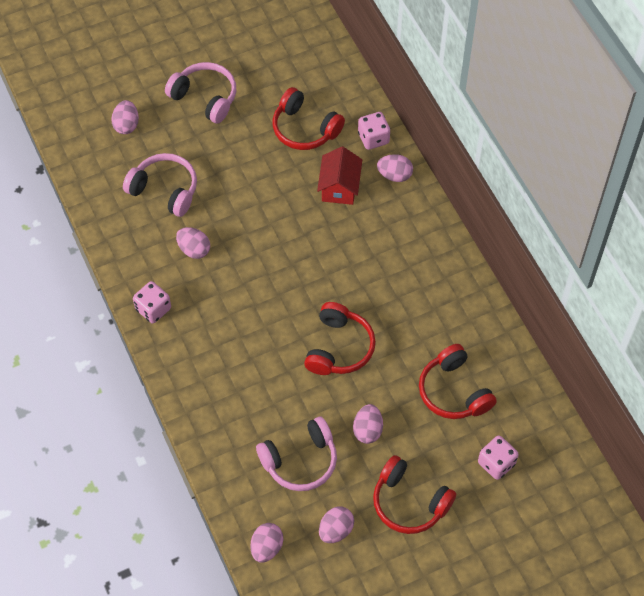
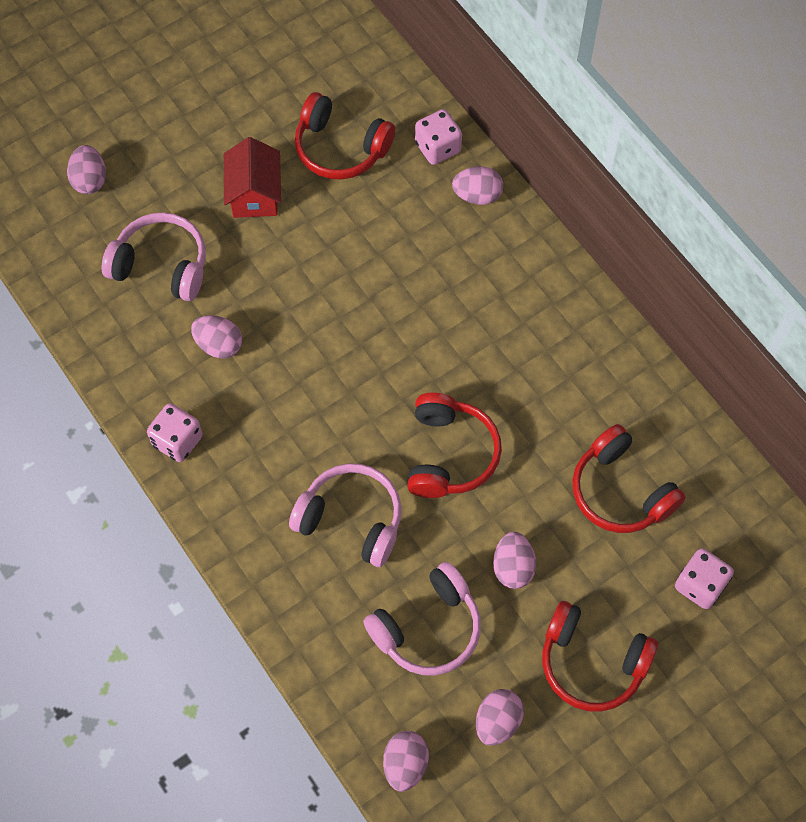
camera: 10 degrees left, 5 degrees up
pink headphones [165,62,236,124] -> pink headphones moved to [289,463,401,567]
red house [317,147,362,205] -> red house moved to [224,137,281,218]

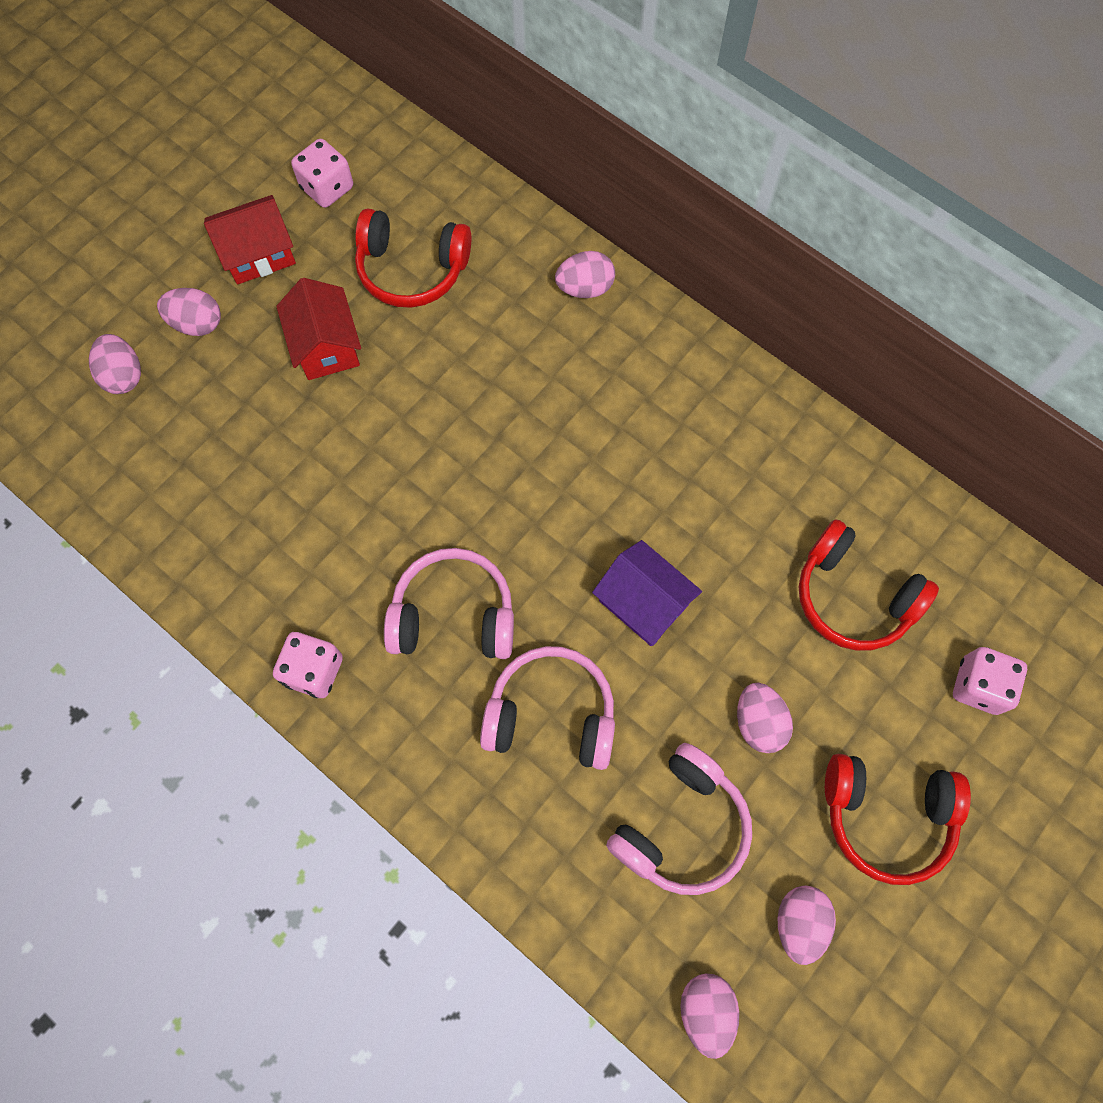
camera: 15 degrees left, 5 degrees up
pink headphones [102,213,206,301] -> pink headphones moved to [384,548,514,659]
pink egg [191,315,242,358] -> pink egg moved to [157,288,221,336]
red headphones [407,393,502,498] -> purple house [592,540,702,646]
pink dice [415,109,462,165] -> pink dice moved to [291,139,353,208]
none -> red house [204,195,296,284]

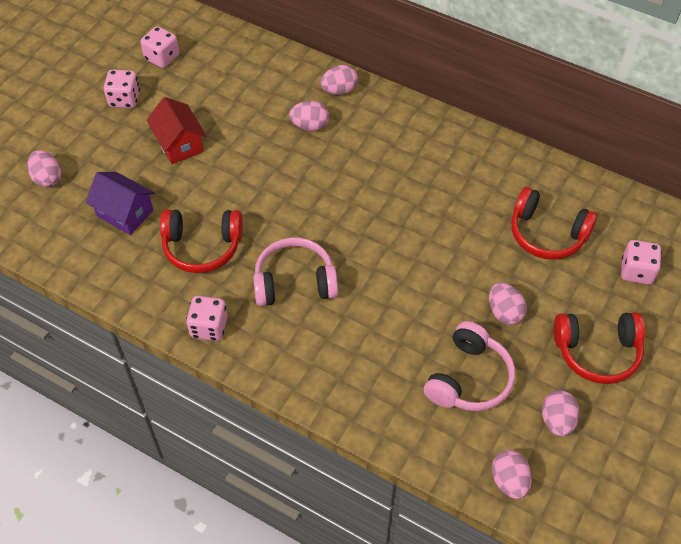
camera: 10 degrees left, 15 degrees down
pink egg [157,288,221,336] -> pink egg moved to [289,101,329,131]
red house [204,195,296,284] -> pink dice [104,69,140,108]
red headphones [355,209,471,308] -> red headphones moved to [160,209,243,273]
pink headphones [480,646,615,770] -> none
purple house [592,540,702,646] -> purple house moved to [86,172,155,235]

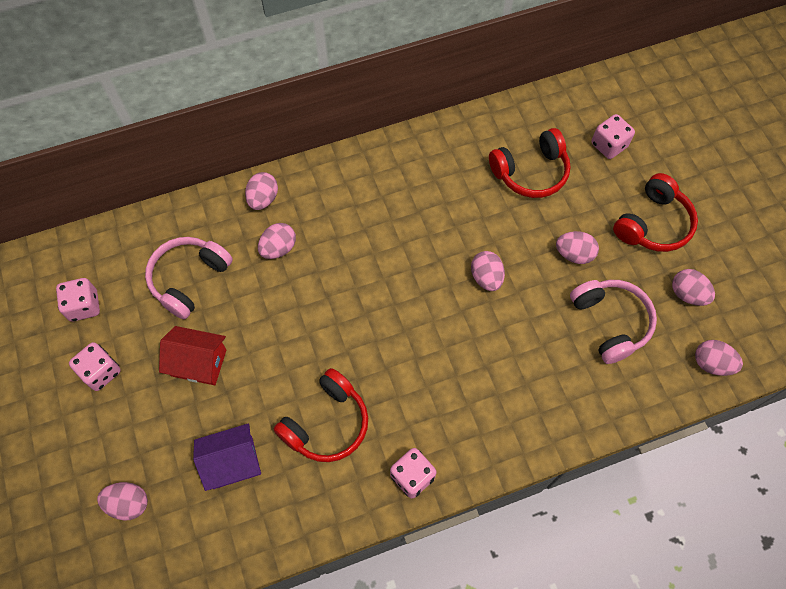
camera: 50 degrees left, 10 degrees up
pink headphones [253,238,338,306] -> pink headphones moved to [145,237,233,319]
none -> pink egg [471,251,505,291]

